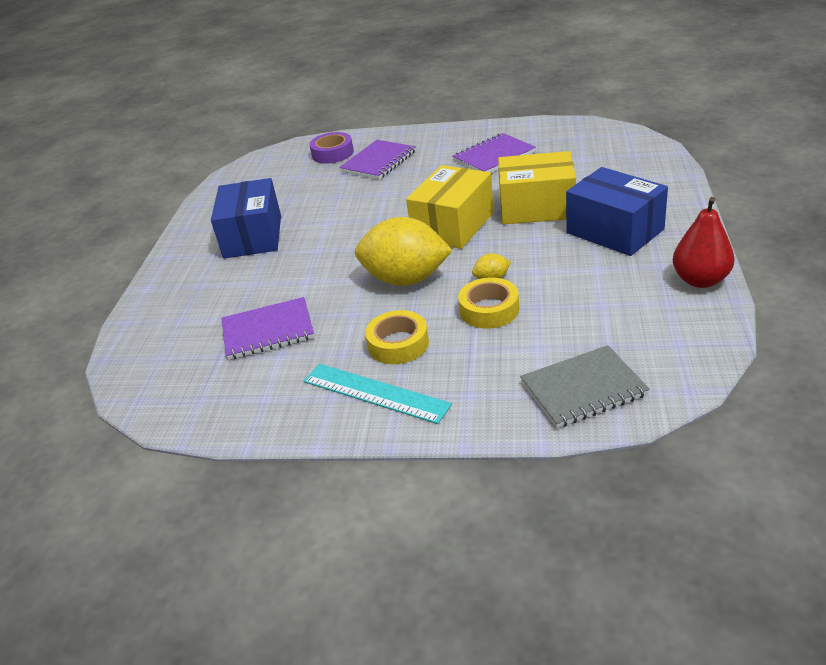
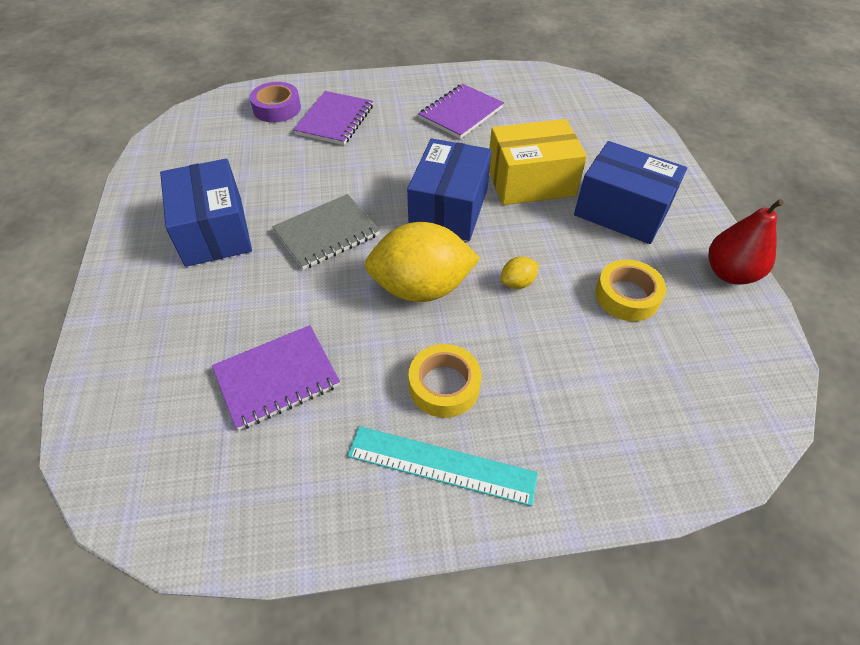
camera: 20 degrees left, 15 degrees up
yellow box [406,165,494,249] -> blue box [407,138,492,241]
yellow tape [458,278,519,329] -> yellow tape moved to [595,259,666,321]
grey notebook [520,345,650,428] -> grey notebook moved to [272,194,380,270]

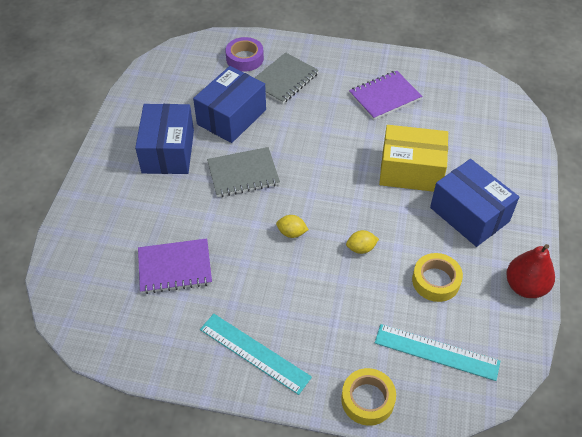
camera: 20 degrees right, 0 degrees up
purple notebook [293,91,373,145] -> grey notebook [255,52,319,104]
yellow lemon [365,222,480,302] -> yellow lemon [276,215,309,238], size x0.41
blue box [407,138,492,241] -> blue box moved to [193,66,266,143]
yellow tape [408,344,481,418] -> yellow tape moved to [341,368,396,426]
none -> turquoise ruler [375,324,500,381]

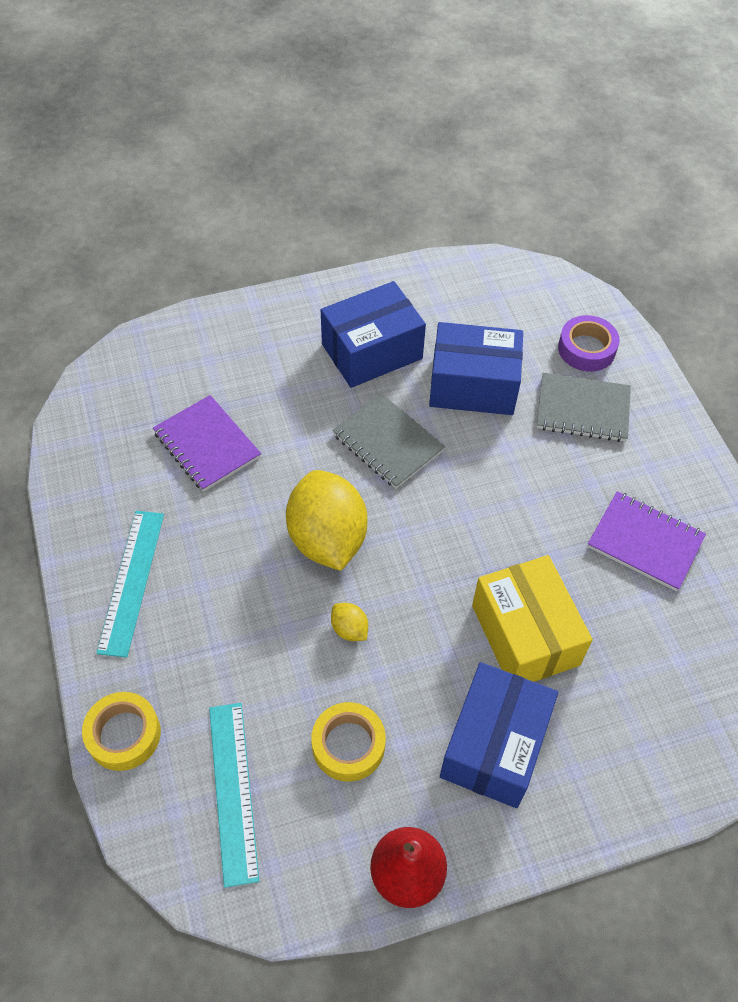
camera: 60 degrees right, 5 degrees up
yellow lemon [276,215,309,238] -> yellow lemon [286,470,367,571], size x2.42

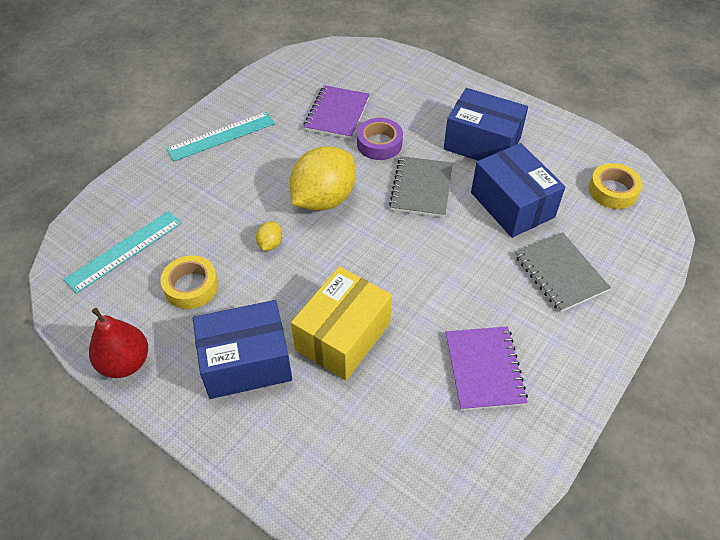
camera: 55 degrees right, 5 degrees down
yellow tape [82,692,161,771] -> yellow tape moved to [589,163,643,209]
purple tape [558,315,620,372] -> purple tape moved to [357,118,403,160]

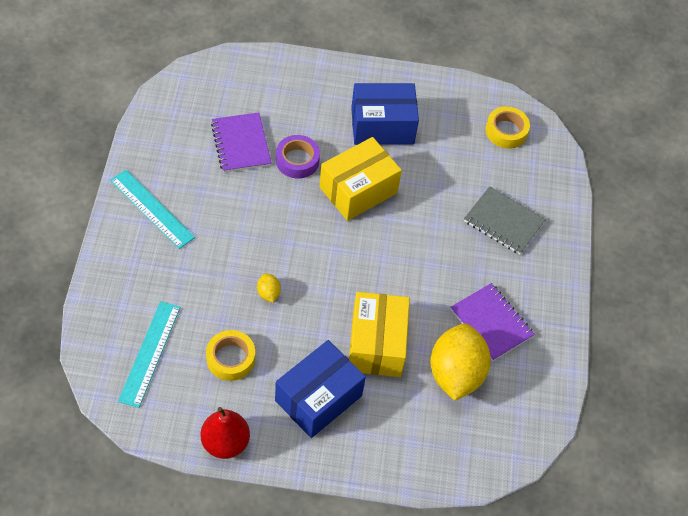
camera: 35 degrees left, 5 degrees up
turquoise ruler [166,112,275,161] -> turquoise ruler turned 75 degrees counterclockwise [110,169,195,249]
yellow lemon [290,146,356,211] -> yellow lemon moved to [430,324,491,401]
grey notebook [389,156,453,217] -> yellow box [319,137,402,221]
blue box [471,143,565,238] -> none

